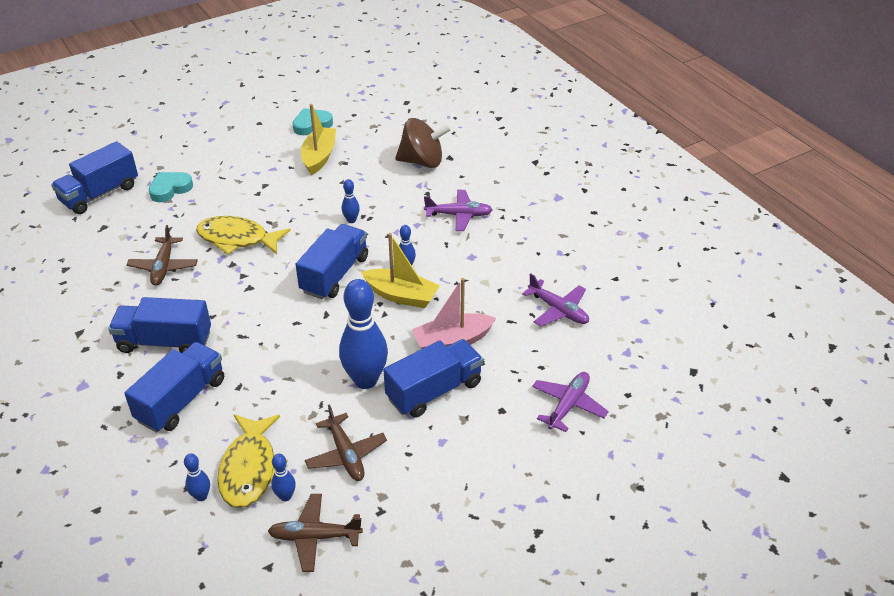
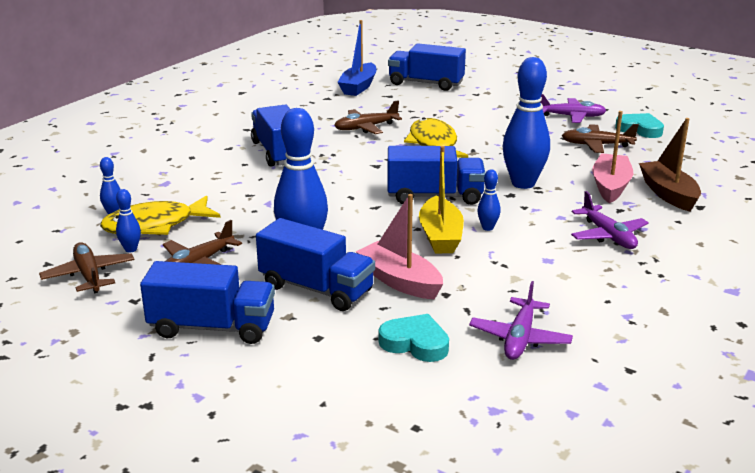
camera: 65 degrees right, 15 degrees down
blue truck [124,342,224,433] -> blue truck moved to [140,261,275,344]
turquoise heart [149,172,193,202] -> turquoise heart moved to [379,314,449,362]
yellow boat [301,104,336,175] -> brown plane [562,124,639,153]
blue bowling pin [342,179,360,223] -> blue bowling pin [503,57,550,189], size x2.24
brown spinning top [395,118,452,168] -> brown boat [639,118,701,212]
purple plane [532,372,609,432] -> purple plane moved to [540,94,607,123]
none -> blue boat [337,20,376,96]
none -> pink boat [592,111,633,203]

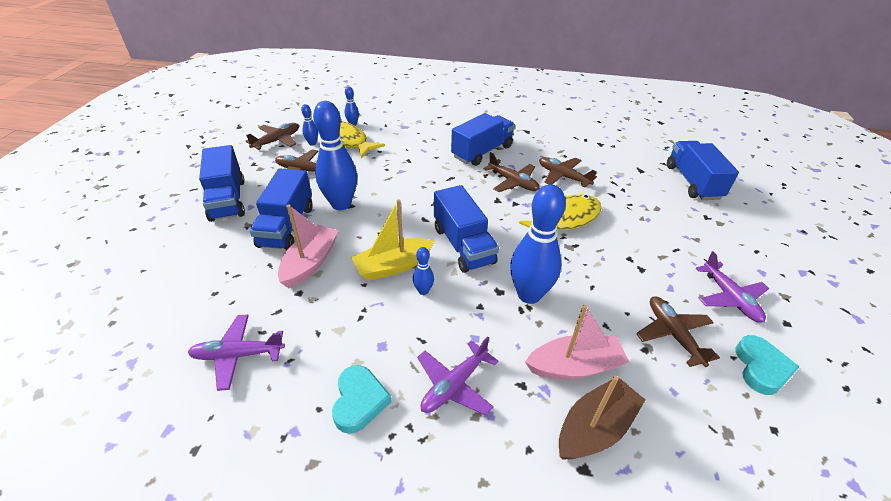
camera: 65 degrees right, 15 degrees up
blue boat [337,20,376,96] -> none
turquoise heart [379,314,449,362] -> turquoise heart moved to [332,365,391,434]
none -> brown plane [483,152,540,192]

